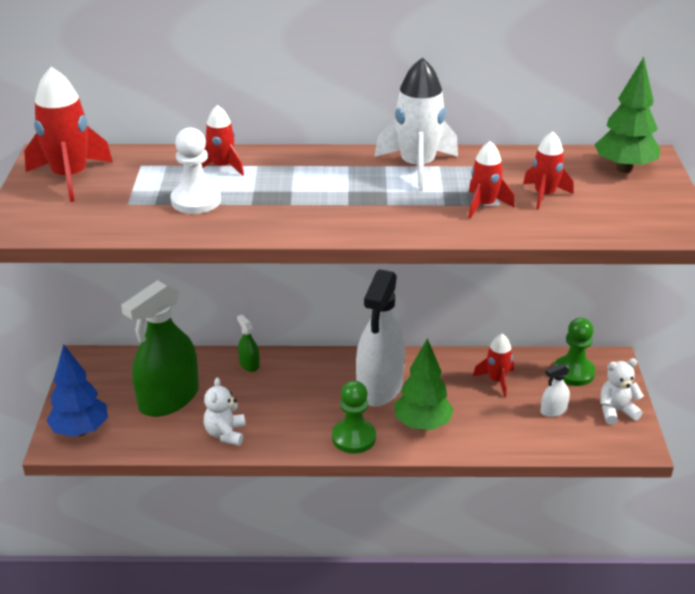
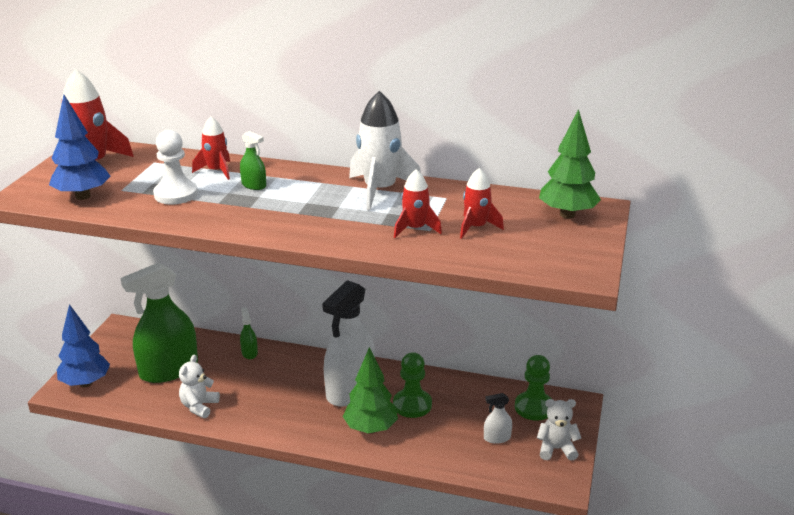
camera: 15 degrees right, 5 degrees down
green pawn [332,381,376,454] -> green pawn moved to [393,352,432,418]
red rocket [473,334,514,397] -> none
none -> blue tree [49,95,111,200]
none -> green spray bottle [240,131,266,190]

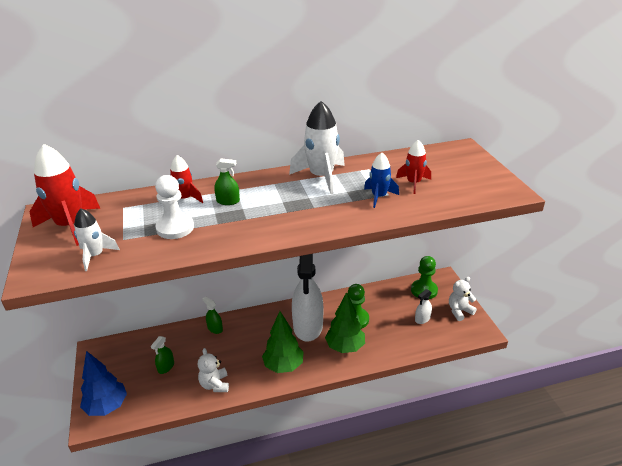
camera: 30 degrees left, 5 degrees up
blue tree [49,95,111,200] -> white rocket [74,208,120,271]
green spray bottle [120,263,198,383] -> green spray bottle [151,336,174,374], size x0.42
red rocket [394,169,442,238] -> blue rocket [364,153,399,208]
green tree [539,109,601,219] -> green tree moved to [262,311,304,373]

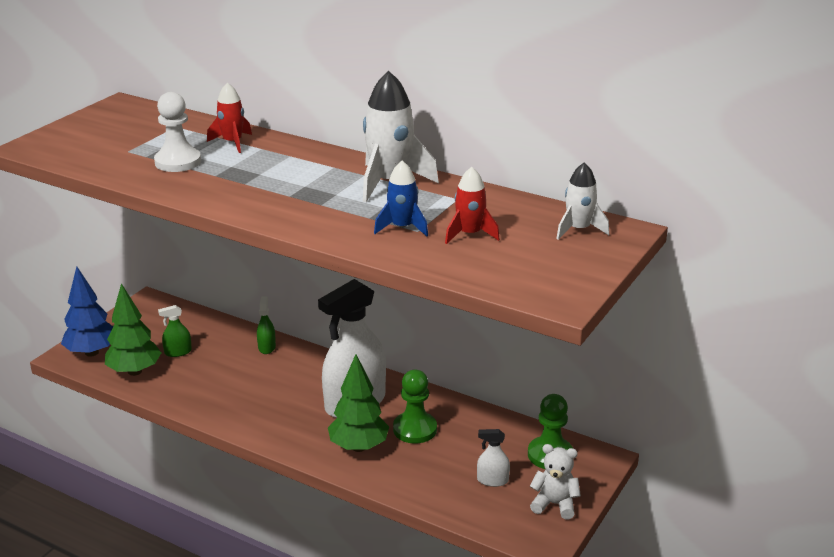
camera: 45 degrees right, 5 degrees down
red rocket [30,144,100,246] -> none
white rocket [74,208,120,271] -> white rocket moved to [556,162,609,240]
white teddy bear [198,348,229,392] -> none
green spray bottle [214,158,240,205] -> none
green tree [262,311,304,373] -> green tree moved to [105,283,161,376]

